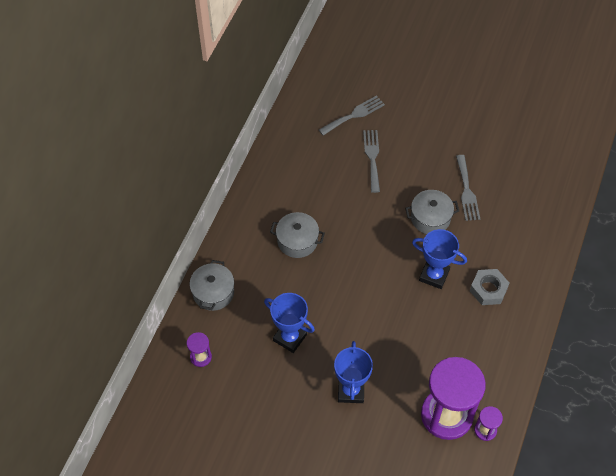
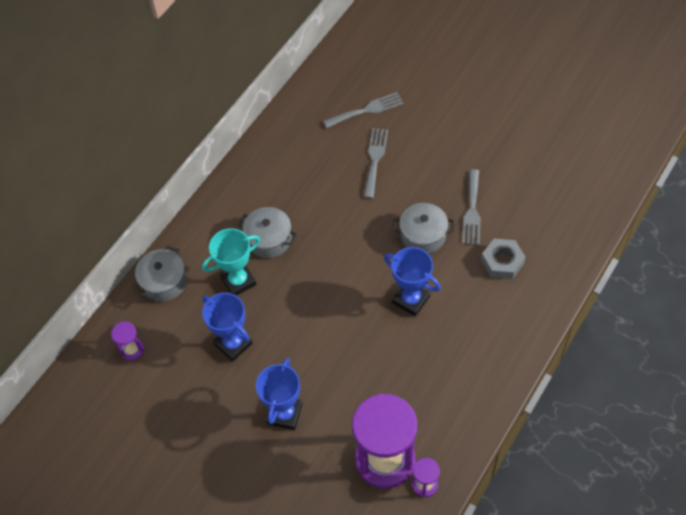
camera: 15 degrees right, 0 degrees up
grey nut [470,269,509,305] -> grey nut moved to [481,239,526,279]
none -> turquoise trophy [202,229,260,296]

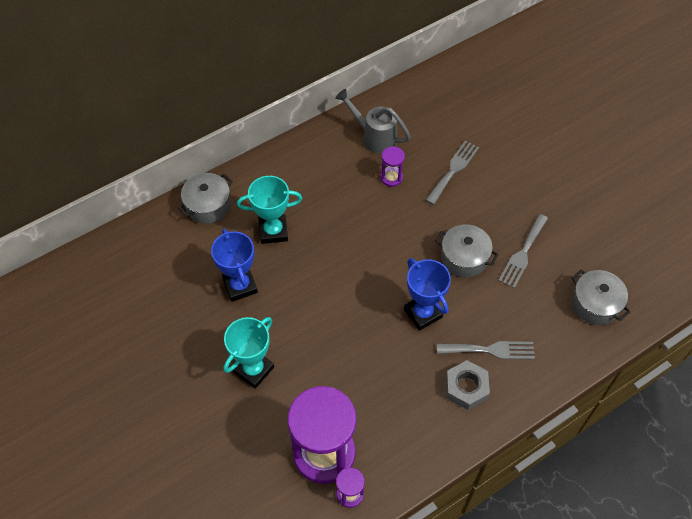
camera: 20 degrees right, 0 degrees up
purple hourglass [111,322,144,361] -> purple hourglass moved to [381,146,405,187]
grey pot [238,207,297,258] -> grey pot moved to [572,269,631,325]
blue trophy [256,358,302,430] -> turquoise trophy [223,317,274,389]
grey fork [324,92,404,128] -> grey fork moved to [437,341,535,359]
grey nut [481,239,526,279] -> grey nut moved to [446,360,490,410]
none -> grey watering can [335,89,411,154]

